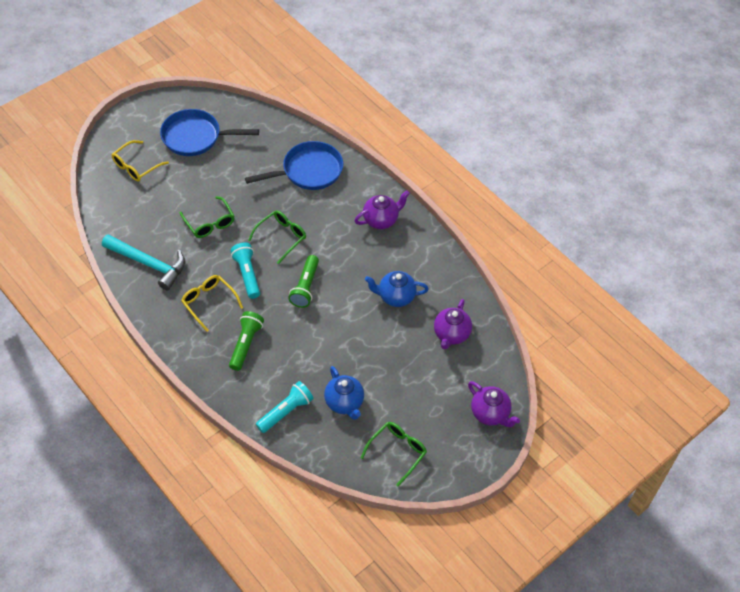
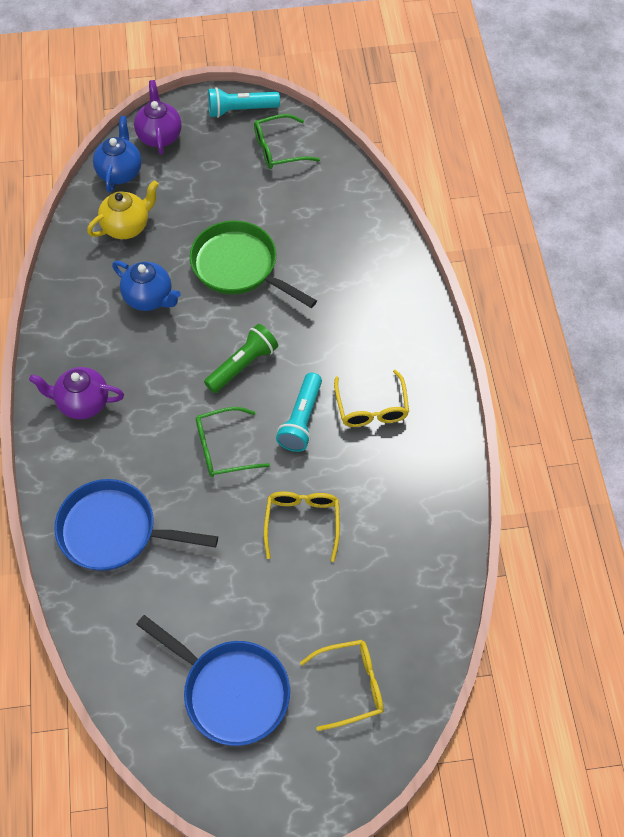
camera: 145 degrees left, 5 degrees up
turquoise hammer [102,234,185,290] -> none
green glasses [180,196,235,238] -> yellow glasses [264,492,340,562]
green flashlight [229,311,264,371] -> none
turquoise flashlight [256,381,314,433] -> turquoise flashlight moved to [208,87,280,118]
blue teapot [324,366,364,420] -> blue teapot moved to [93,116,142,192]
purple teapot [434,299,472,350] -> yellow teapot [87,180,159,239]
none -> green pan [190,221,317,308]

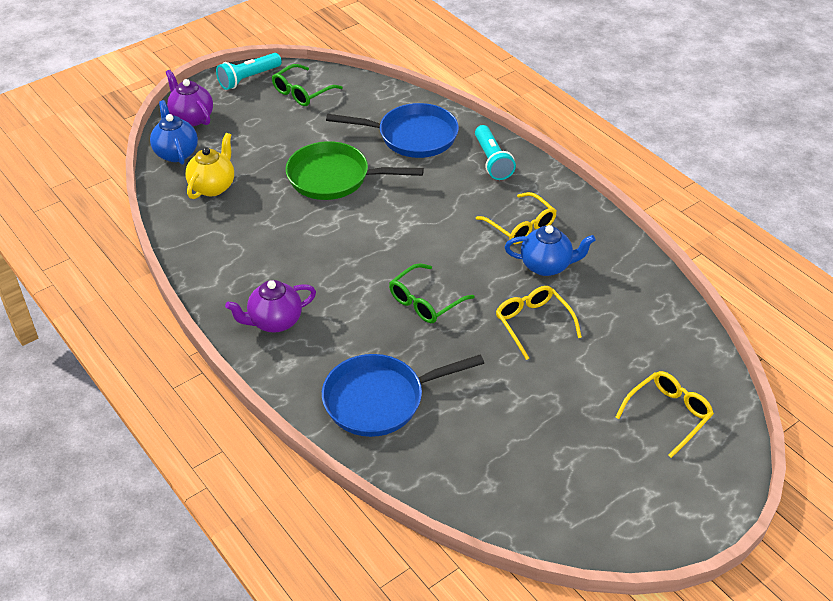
camera: 30 degrees left, 15 degrees down
blue teapot [112,261,181,311] -> blue teapot moved to [505,225,596,276]
blue pan [136,615,290,746] -> blue pan moved to [326,103,459,158]
green flashlight [204,324,278,393] -> none
turquoise flashlight [276,373,322,452] -> turquoise flashlight moved to [475,125,516,180]

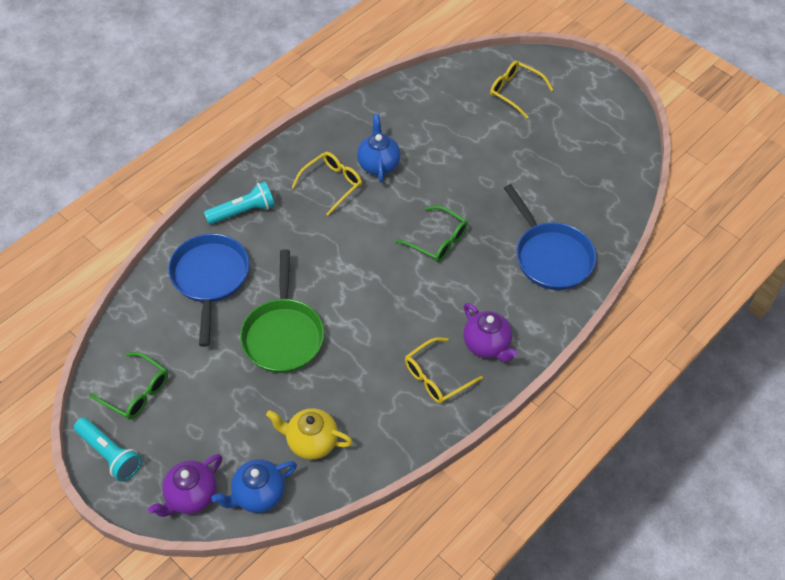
camera: 100 degrees left, 10 degrees up
yellow glasses [496,286,582,360] -> yellow glasses moved to [405,337,483,404]

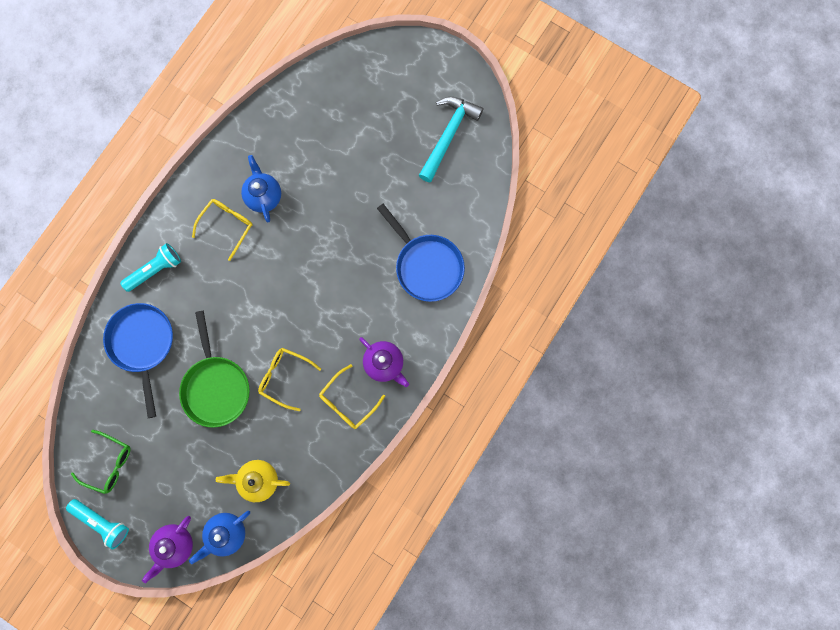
camera: 10 degrees left, 25 degrees up
green glasses [396,206,468,262] -> none
yellow glasses [490,61,553,118] -> yellow glasses moved to [258,348,321,411]
none -> turquoise hammer [419,97,484,182]

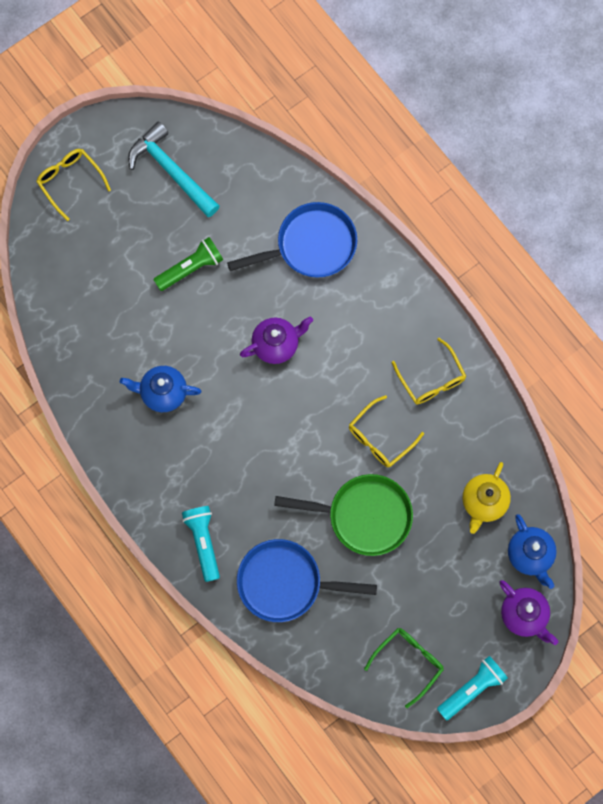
camera: 70 degrees left, 5 degrees down
yellow glasses [192,199,253,261] -> yellow glasses moved to [36,149,111,221]
purple teapot [359,337,409,387] -> purple teapot moved to [240,317,313,364]
none -> green flashlight [153,237,223,291]

